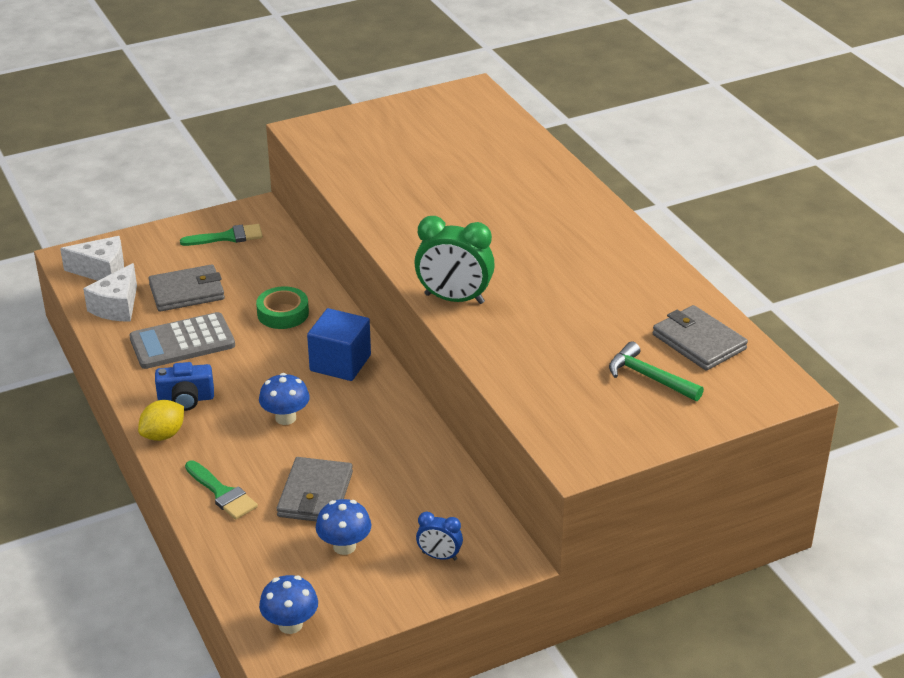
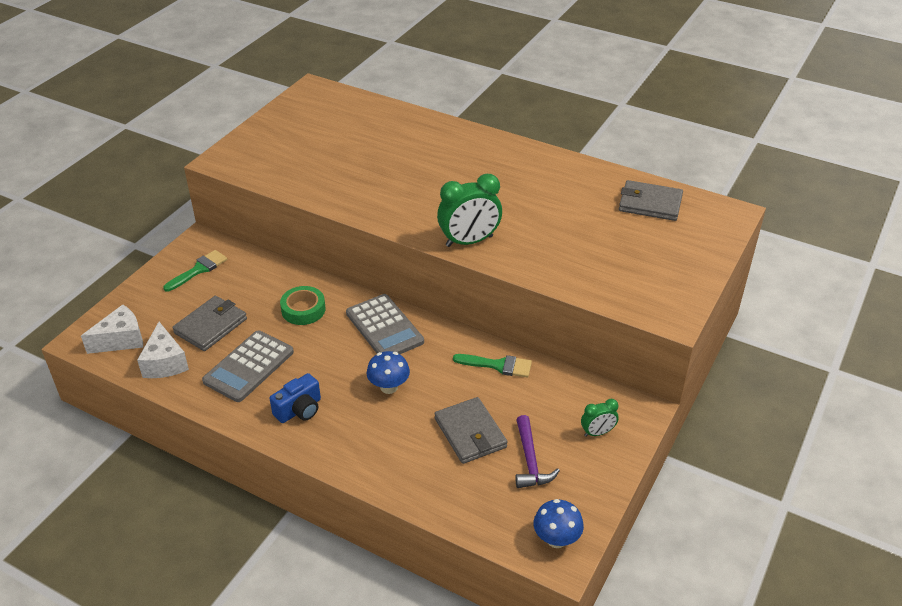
camera: 35 degrees left, 5 degrees up
yellow lemon [138,400,184,441] -> none
green brush [185,461,258,520] -> green brush moved to [453,354,532,378]
blue cube [307,308,371,381] -> grey calculator [346,294,424,354]
blue mushroom [316,499,371,555] -> purple hammer [515,415,560,488]
blue clock [416,512,463,560] -> green clock [581,399,619,437]
green hammer [609,341,704,401] -> none

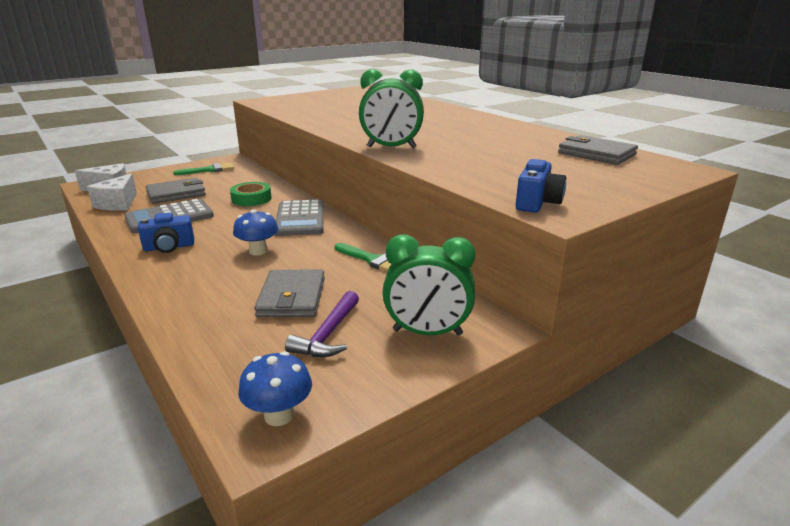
camera: 25 degrees right, 15 degrees down
green clock [581,399,619,437] -> green clock [383,234,476,336], size x1.88
none -> blue camera [515,159,566,213]

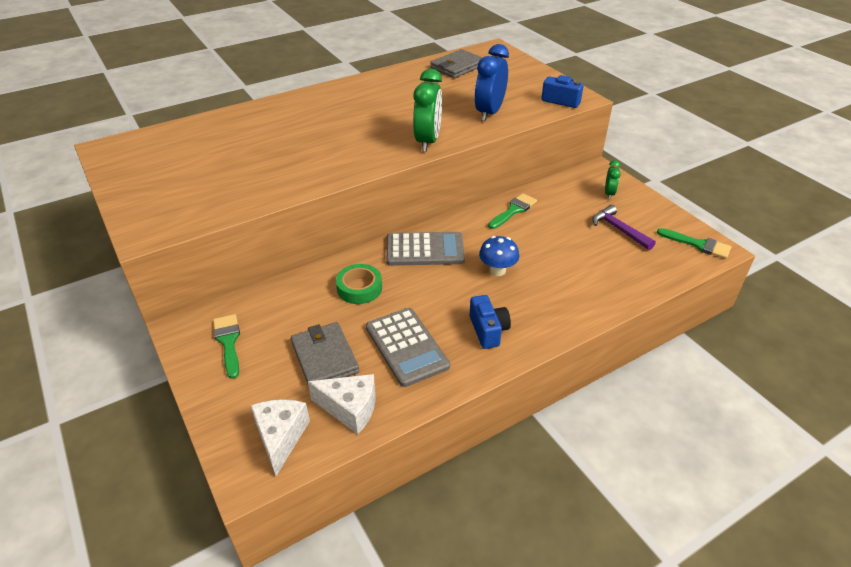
camera: 85 degrees left, 15 degrees up
blue mushroom [238,351,312,426] -> green brush [657,228,731,259]
grey wallet [254,270,325,317] -> none
purple hammer [285,291,359,357] -> purple hammer turned 150 degrees counterclockwise [592,205,656,250]
green clock [383,234,476,336] -> green clock [605,160,621,199], size x0.53
none -> blue clock [475,44,509,121]

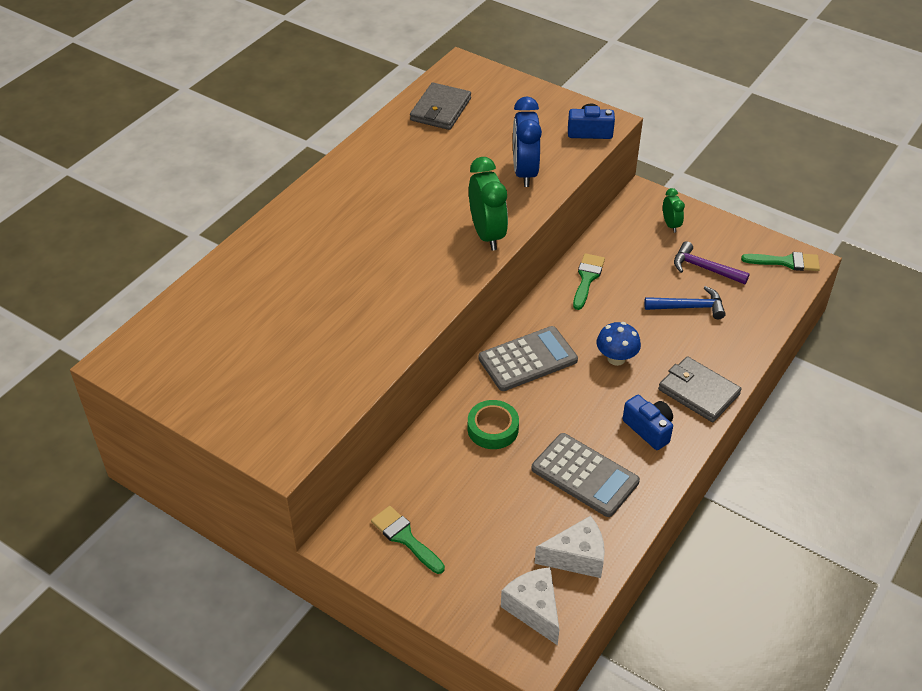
camera: 25 degrees left, 5 degrees up
grey wallet [291,322,359,387] -> grey wallet moved to [658,356,742,422]
none -> blue hammer [644,286,726,319]

